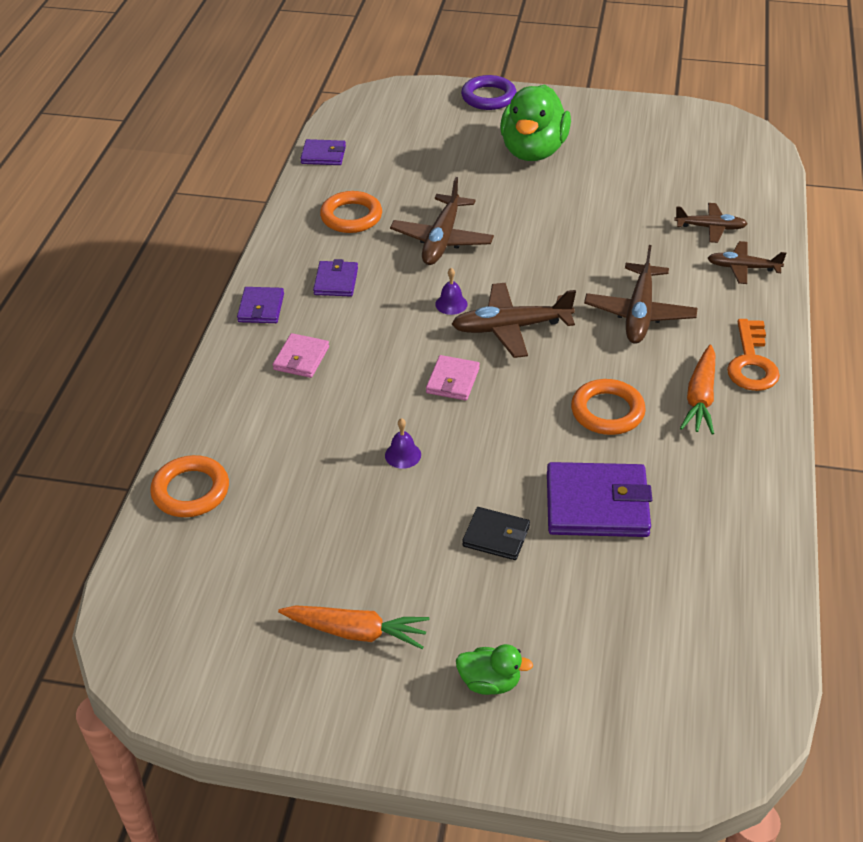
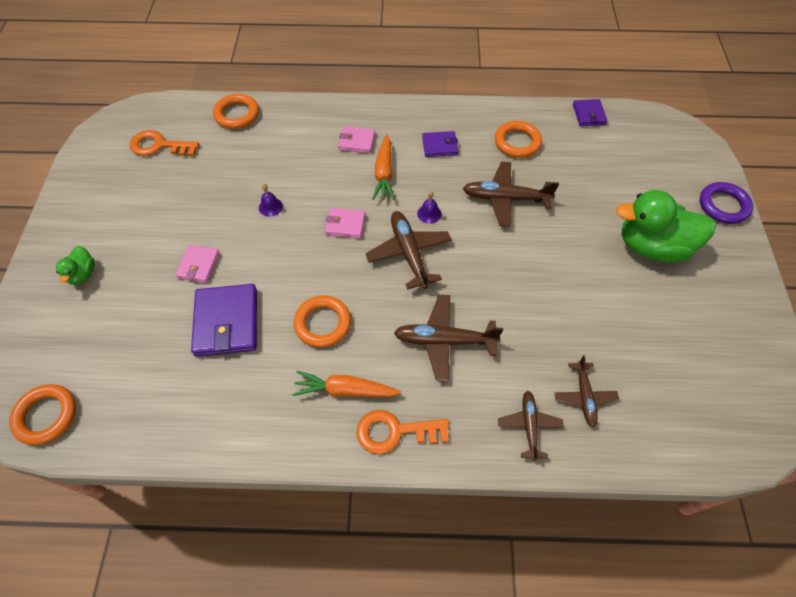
camera: 80 degrees right, 15 degrees up
purple wallet [237,287,284,323] -> none
orange carrot [278,605,430,649] -> orange carrot moved to [372,135,395,200]
black wallet [462,507,530,560] -> pink wallet [175,245,220,283]
none -> orange ring [9,384,76,445]
none -> orange key [130,130,199,156]

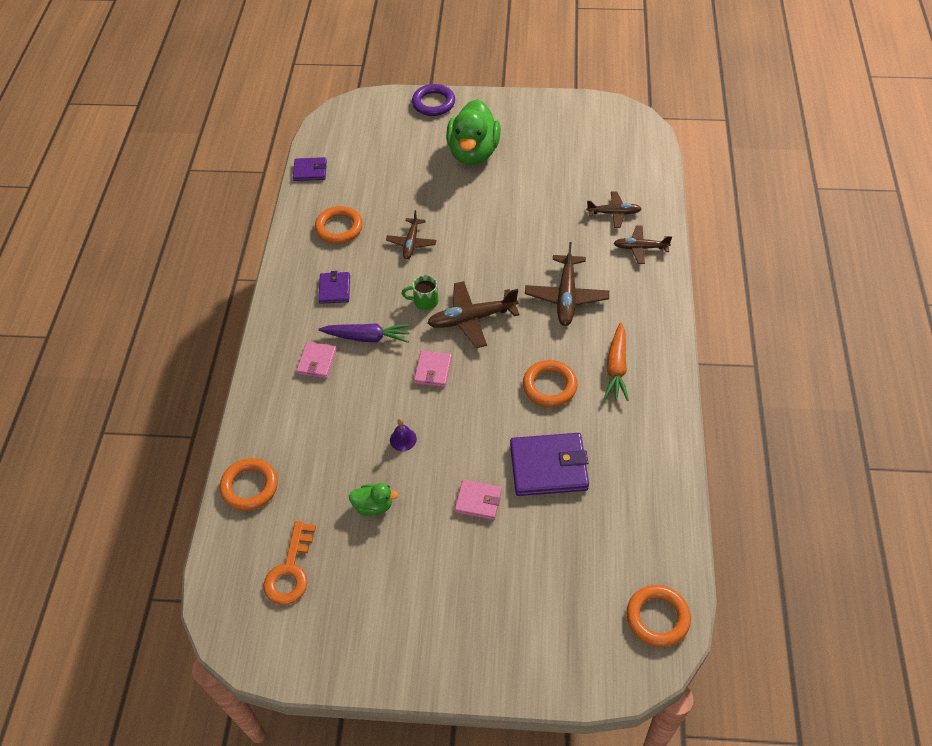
camera: 85 degrees left, 5 degrees down
green duck [56,246,95,285] -> green duck moved to [349,483,399,516]
orange key [357,410,449,454] -> none
orange carrot [372,135,395,200] -> purple carrot [319,323,411,343]
purple bell [417,191,442,224] -> green mug [401,275,438,310]
brown plane [463,162,559,227] -> brown plane [386,210,436,259], size x0.63

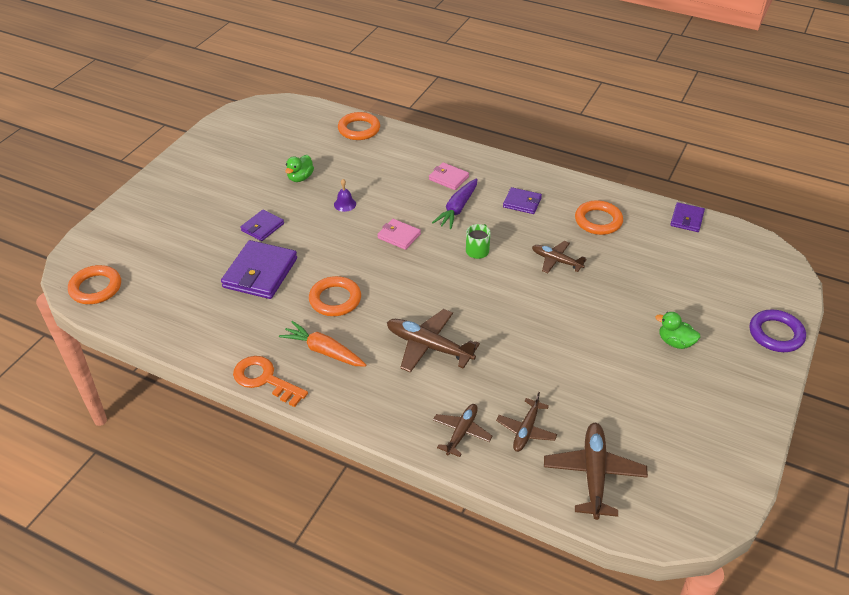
camera: 110 degrees right, 10 degrees down
orange key [263,521,316,605] -> orange key moved to [233,356,308,407]
brown plane [427,281,520,348] -> brown plane moved to [544,423,648,520]
green duck [446,99,501,165] -> green duck [655,312,700,349], size x0.47
pink wallet [455,480,502,520] -> purple wallet [240,210,284,241]

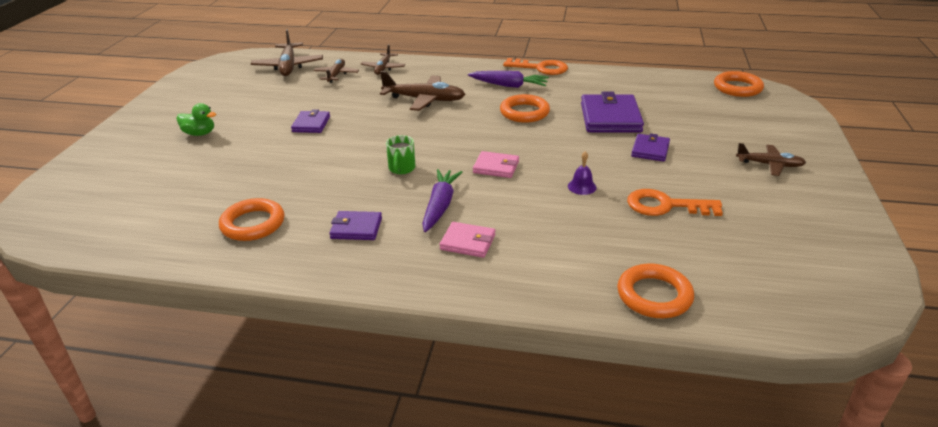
camera: 165 degrees right, 10 degrees down
orange carrot [279,321,366,367] -> purple carrot [468,71,549,88]
green duck [285,155,314,182] -> orange key [627,189,723,216]
brown plane [532,241,587,273] -> brown plane moved to [736,143,806,176]
purple wallet [670,202,705,232] -> purple wallet moved to [291,109,330,133]
purple ring [750,310,806,352] -> none

